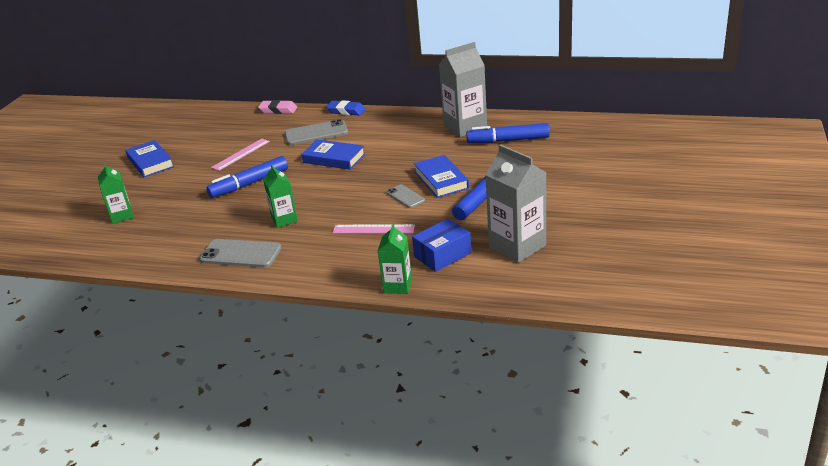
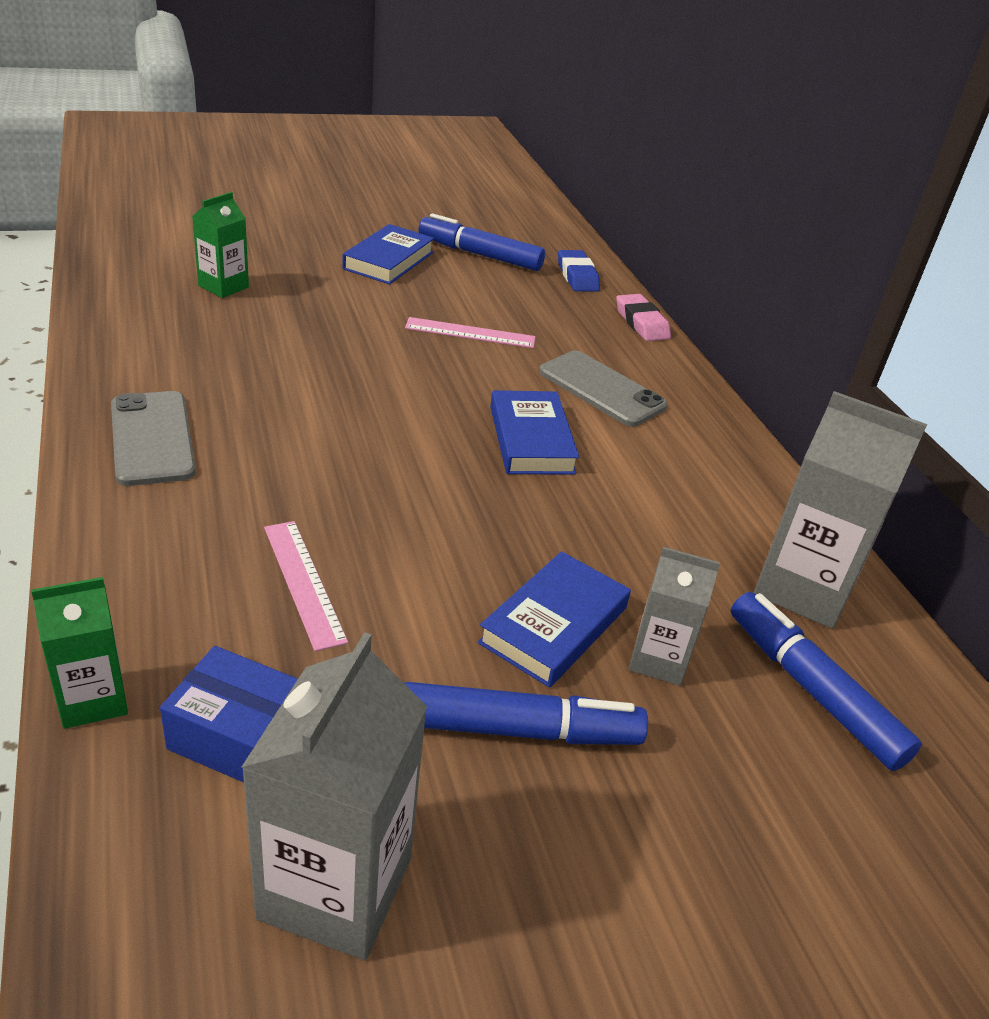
camera: 50 degrees right, 5 degrees up
blue marker [206,156,288,198] -> blue marker moved to [419,213,545,271]
green carton [263,165,298,228] -> none
blue eraser [326,100,366,116] -> blue eraser moved to [558,250,600,291]
grey phone [386,184,425,208] -> none
none -> grey carton [629,547,720,686]

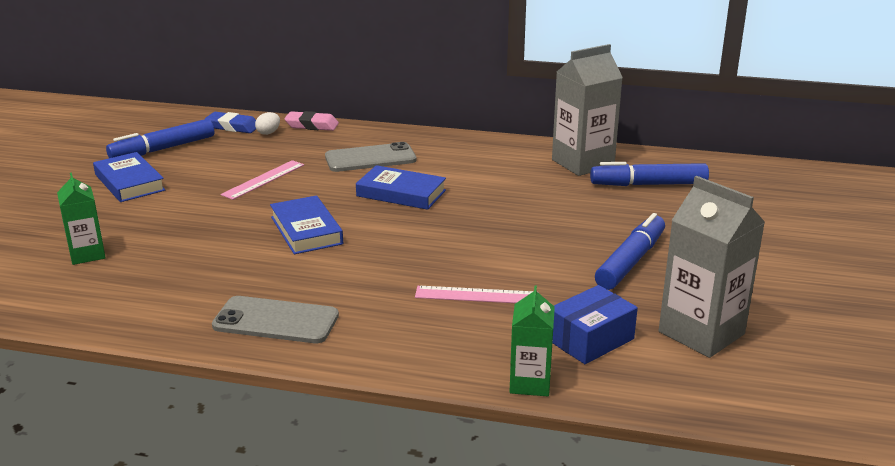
camera: 55 degrees left, 10 degrees down
blue book [478,551,631,688] -> blue book moved to [270,195,343,254]
grey carton [629,547,720,686] -> none
none -> white egg [255,112,280,135]

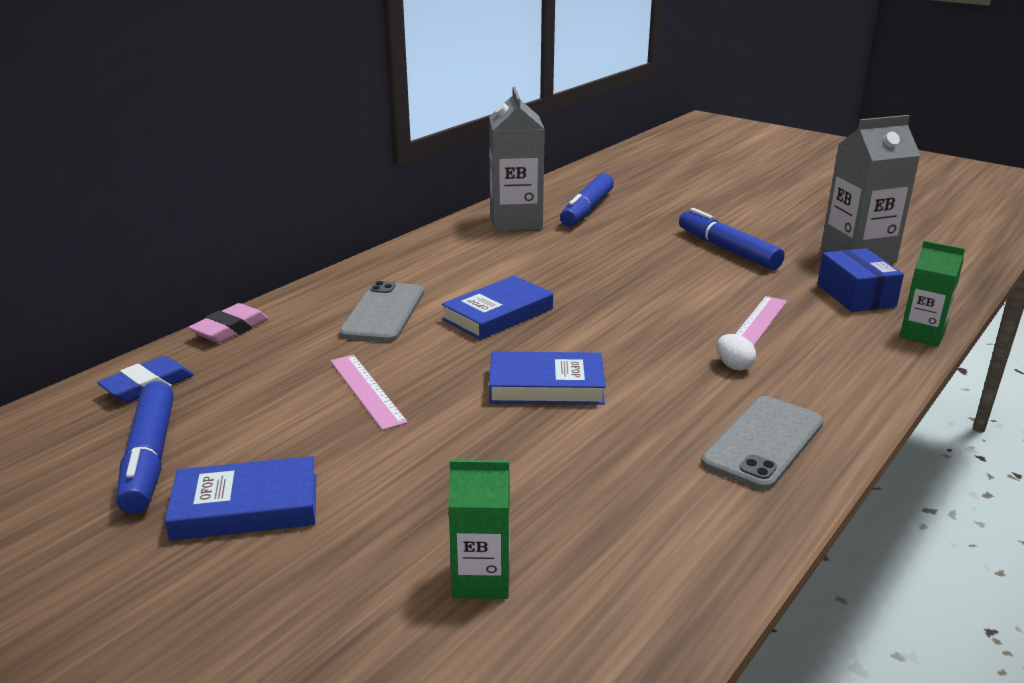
camera: 65 degrees left, 0 degrees up
white egg [255,112,280,135] -> white egg moved to [717,334,756,370]

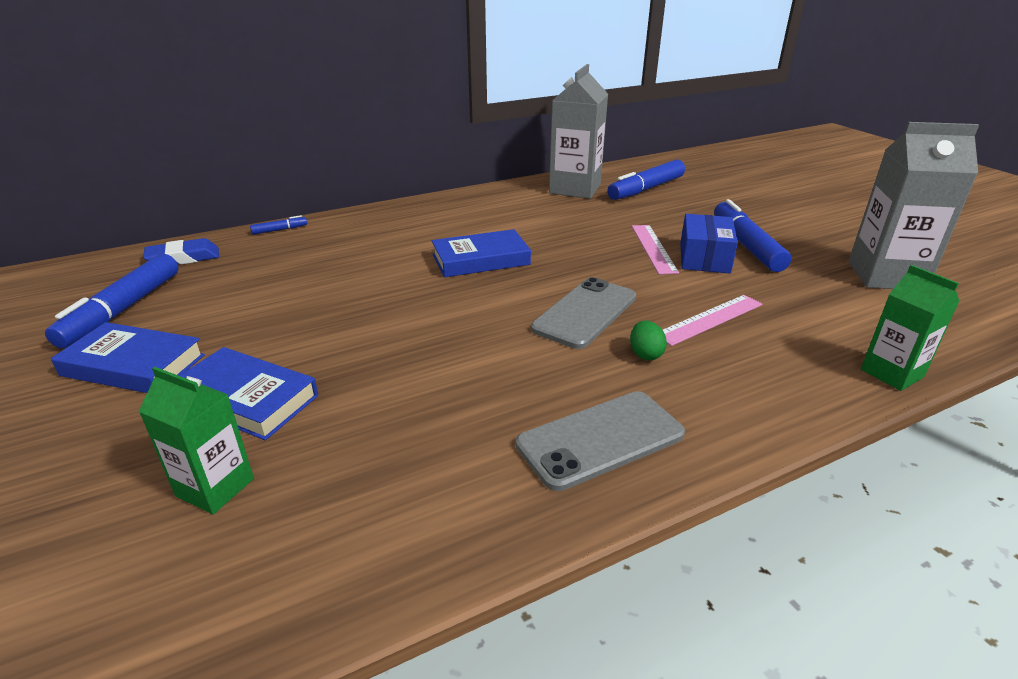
camera: 25 degrees right, 5 degrees up
pink eraser [188,303,268,343] -> blue marker [250,215,307,235]
pink ruler [330,355,408,430] -> pink ruler moved to [632,225,679,274]
grey phone [339,281,424,342] -> grey phone moved to [531,277,636,349]
blue book [489,351,606,405] -> blue book moved to [179,347,318,440]
white egg [717,334,756,370] -> green egg [630,320,667,360]
blue box [817,248,904,312] -> blue box moved to [680,214,738,274]

